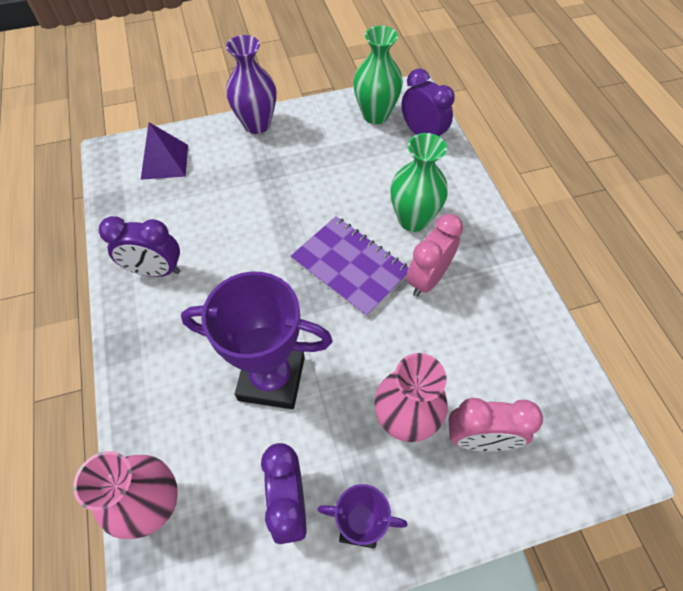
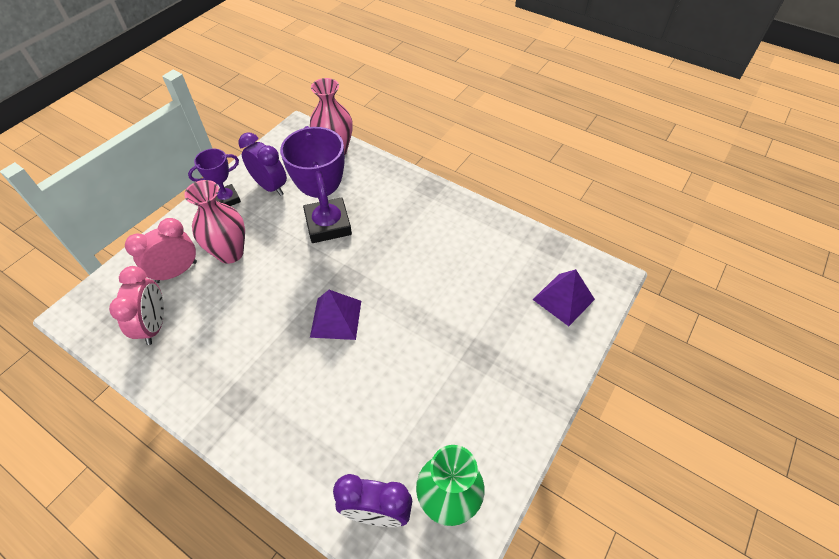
camera: 140 degrees right, 5 degrees down
purple clock [99,216,181,277] -> none
purple trophy [181,271,333,409] -> purple trophy turned 75 degrees counterclockwise [280,126,352,243]
purple vase [226,35,276,134] -> none
purple notebook [290,216,409,317] -> purple pyramid [310,290,361,340]
green vase [390,133,448,232] -> none
pink clock [406,214,463,297] -> pink clock moved to [109,266,164,345]

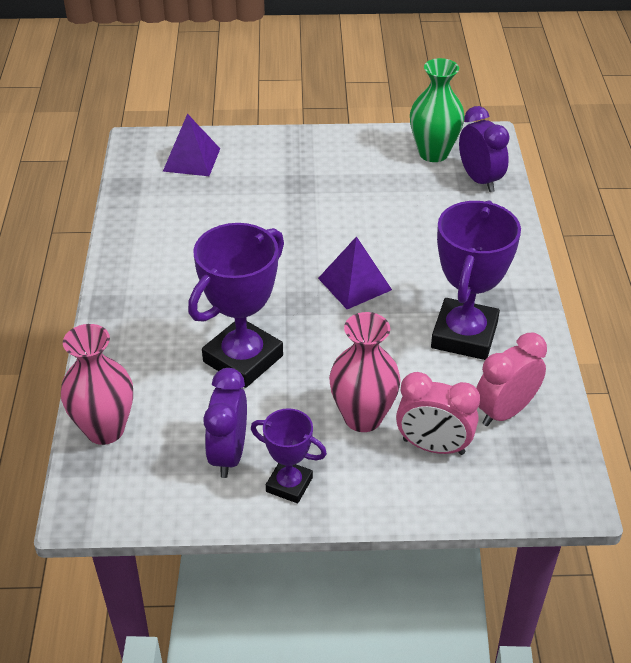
camera: 125 degrees left, 10 degrees down
none -> purple trophy [431,200,521,360]

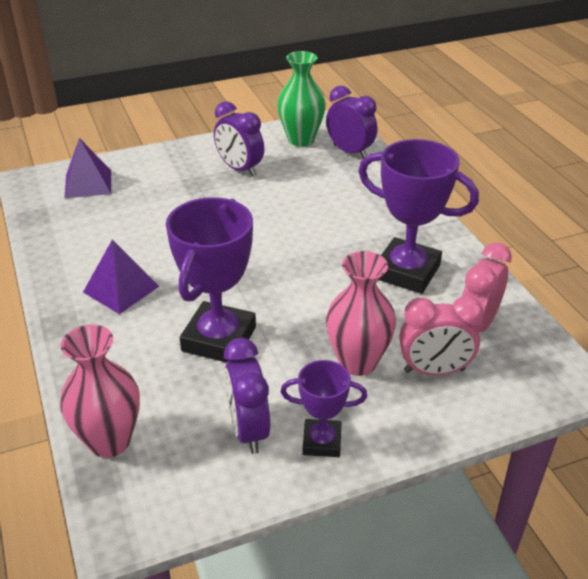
camera: 20 degrees left, 5 degrees down
purple pyramid [318,236,392,309] -> purple pyramid moved to [83,240,159,314]
purple trophy [431,200,521,360] -> purple trophy turned 60 degrees counterclockwise [358,139,479,294]
none -> purple clock [214,101,264,177]

